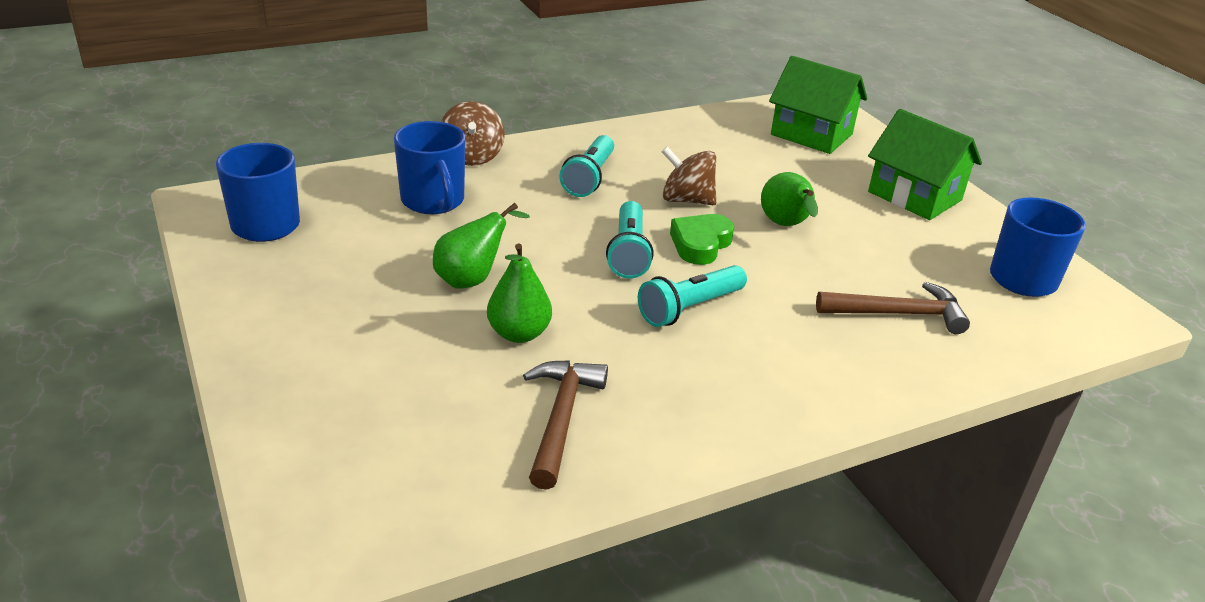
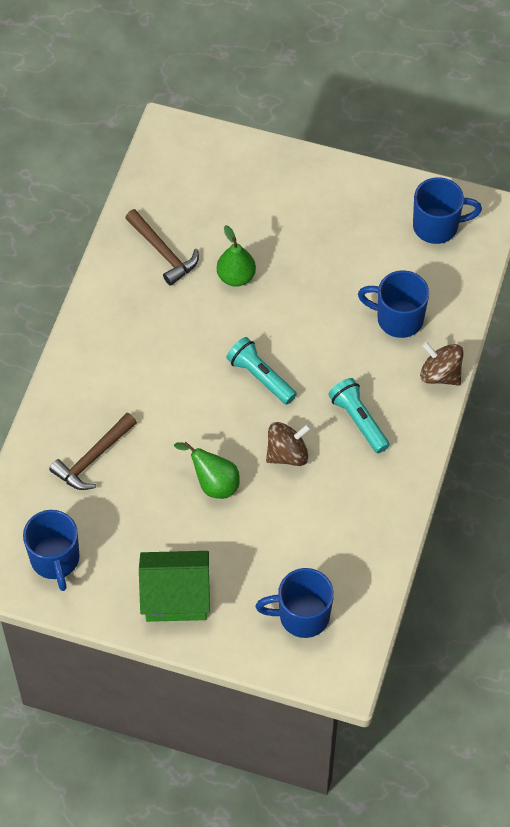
camera: 135 degrees right, 25 degrees up
green pear [433,203,530,289] -> none
turquoise flashlight [638,265,747,327] -> none
green heart [670,214,734,265] -> none
green house [769,56,867,154] -> blue mug [255,568,334,638]

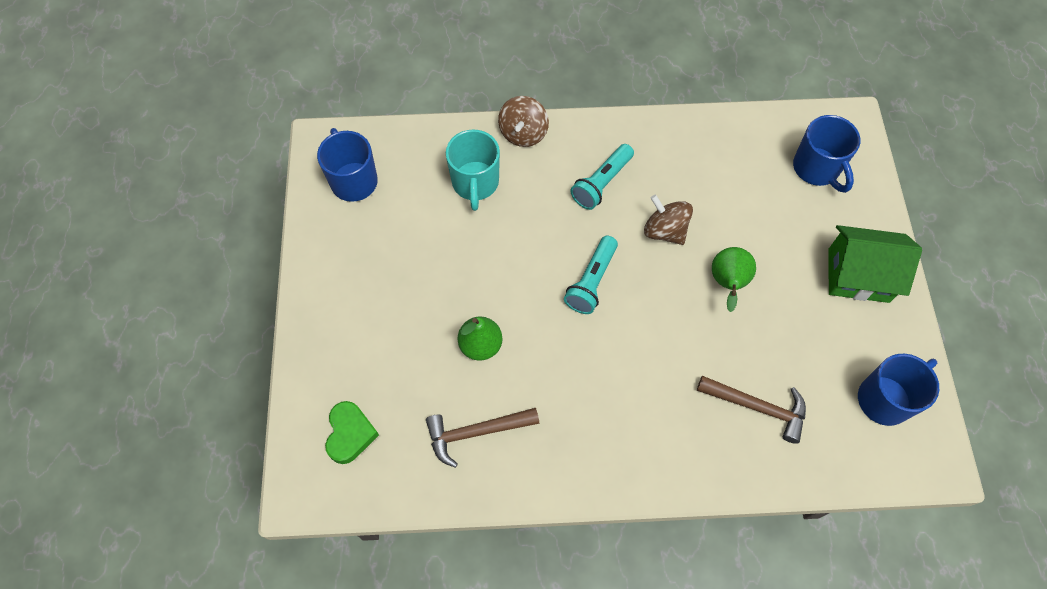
camera: 110 degrees left, 5 degrees up
brown hammer [125,209,199,286] -> brown hammer turned 135 degrees counterclockwise [426,408,539,468]
green house [139,551,210,622] -> green house turned 60 degrees counterclockwise [829,225,922,303]
blue mug [358,271,429,338] -> turquoise mug [446,129,500,211]
none -> green heart [325,401,379,464]

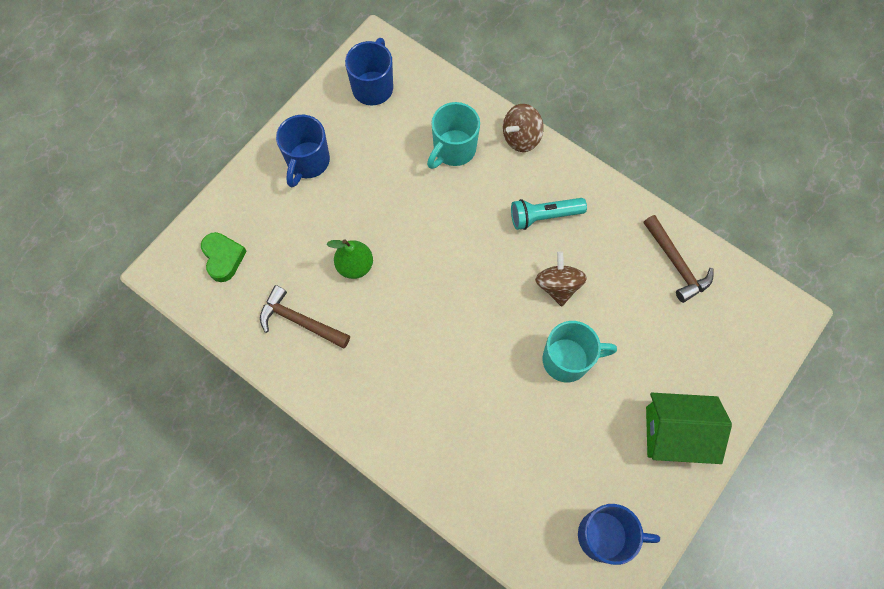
camera: 40 degrees right, 5 degrees up
green heart [325,401,379,464] -> green heart turned 60 degrees counterclockwise [201,232,247,282]
turquoise flashlight [564,236,618,314] -> none
brown hammer [697,376,806,444] -> brown hammer moved to [643,215,713,303]
green pear [712,247,756,312] -> turquoise mug [543,321,617,382]
blue mug [793,115,860,193] -> blue mug moved to [276,115,330,187]
green house [829,225,922,303] -> green house turned 45 degrees counterclockwise [646,393,732,464]

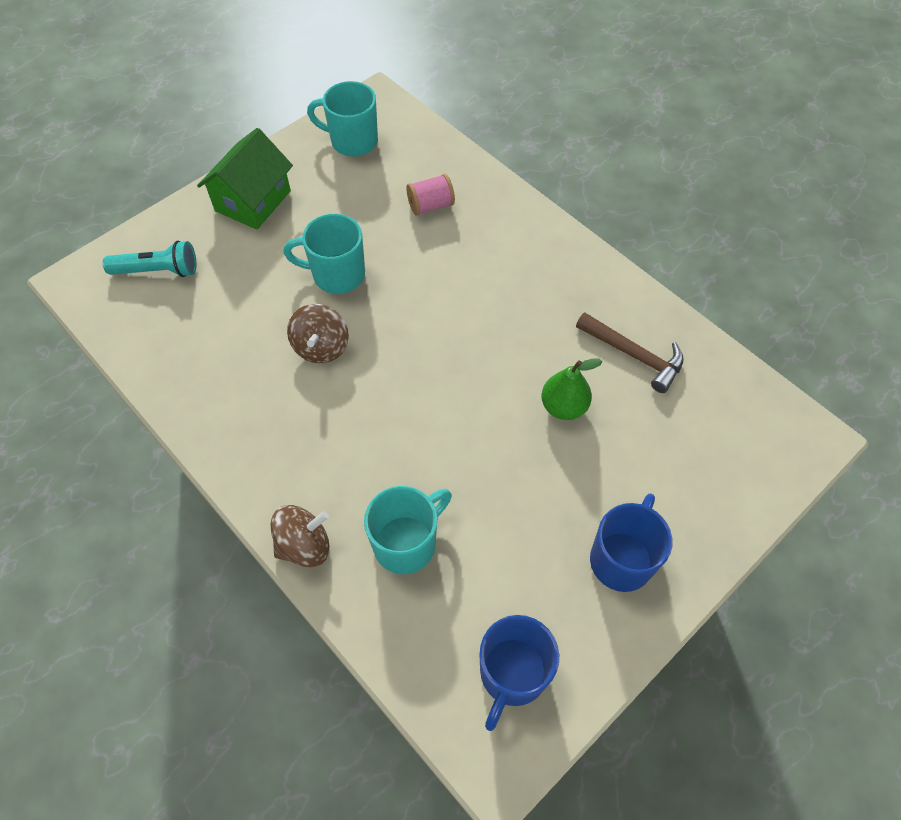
camera: 170 degrees left, 10 degrees down
green heart [201,232,247,282] -> none
turquoise flashlight [511,198,587,230] -> turquoise flashlight moved to [103,241,196,277]
blue mug [578,504,660,565] -> turquoise mug [307,81,378,156]
brown hammer [643,215,713,303] -> none
green house [646,393,732,464] -> green house turned 75 degrees counterclockwise [197,128,293,229]
none -> pink spool [406,174,455,216]

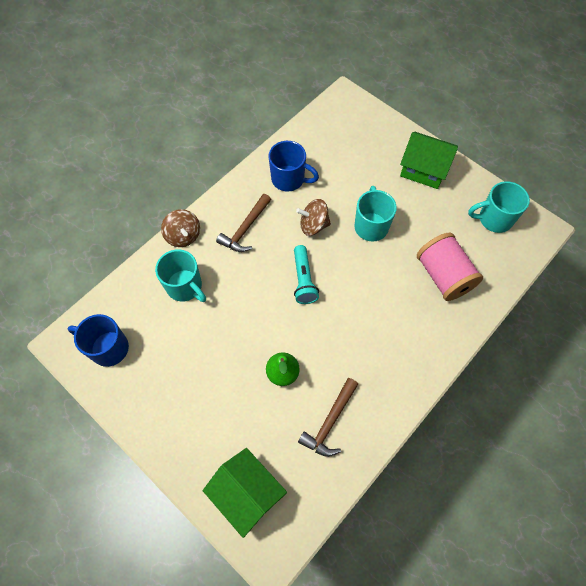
camera: 85 degrees right, 5 degrees up
turquoise flashlight [103,241,196,277] -> turquoise flashlight moved to [294,245,319,304]
turquoise mug [307,81,378,156] -> turquoise mug turned 105 degrees counterclockwise [468,181,530,233]
pink spool [406,174,455,216] -> pink spool [417,232,483,301], size x1.82
blue mug [590,494,672,592] -> blue mug moved to [268,141,319,192]
none -> green house [203,448,287,538]
none -> brown hammer [216,194,271,252]

